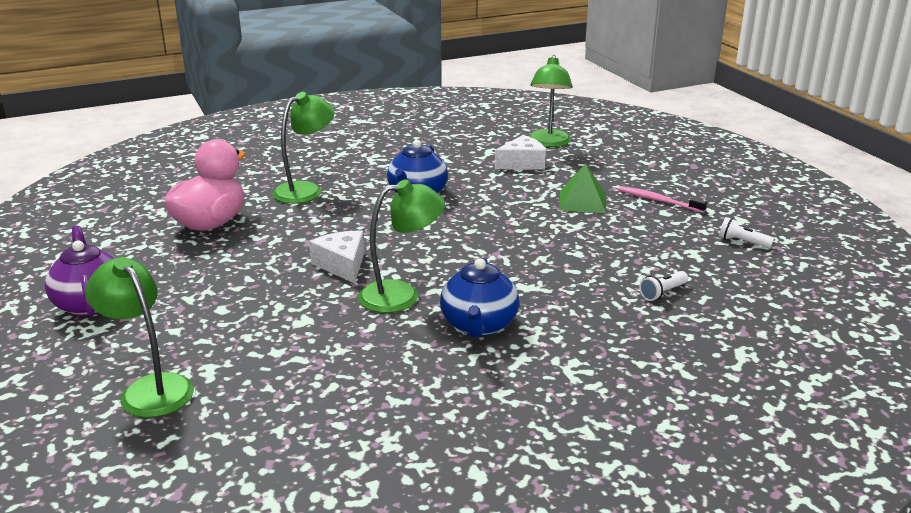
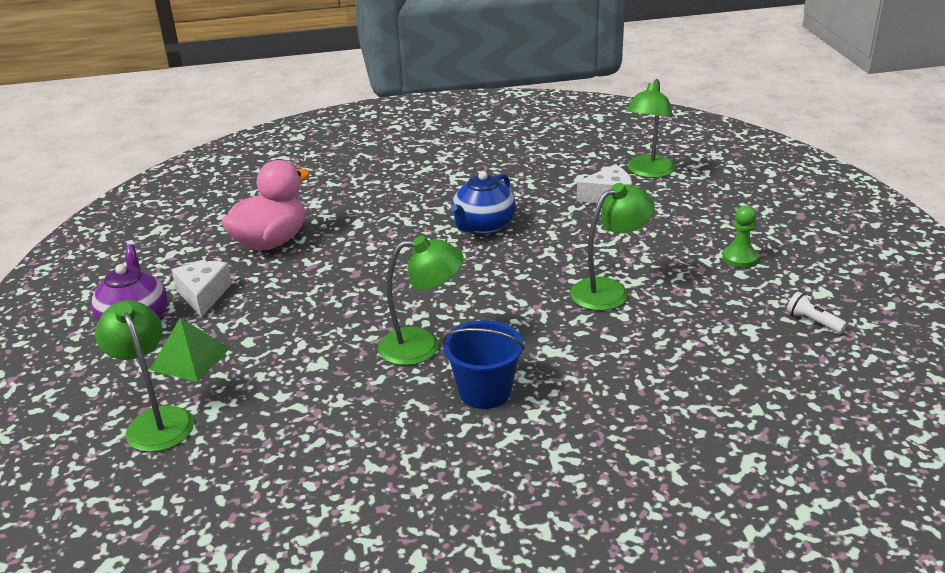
camera: 15 degrees right, 5 degrees up
green lamp [272,92,335,204] -> green lamp moved to [570,183,655,311]
white cheese [309,231,364,283] -> white cheese moved to [172,262,232,317]
blue teapot [440,258,519,337] -> blue bucket [442,320,525,409]
green pyramid [559,164,606,213] -> green pyramid moved to [150,318,230,382]
pink toothbrush [618,186,707,213] -> green pawn [723,205,758,268]
white flashlight [639,271,688,301] -> none

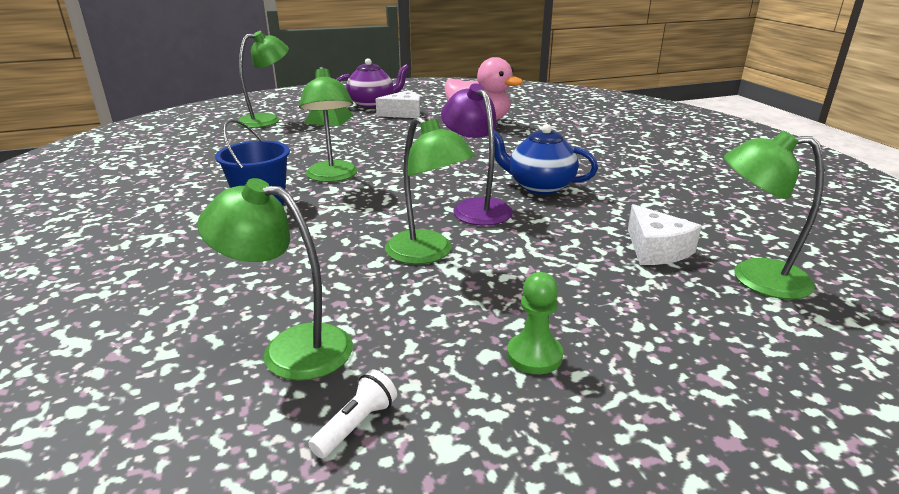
camera: 80 degrees right, 5 degrees down
none -> green lamp [197,178,353,381]
none -> purple lamp [441,83,513,226]

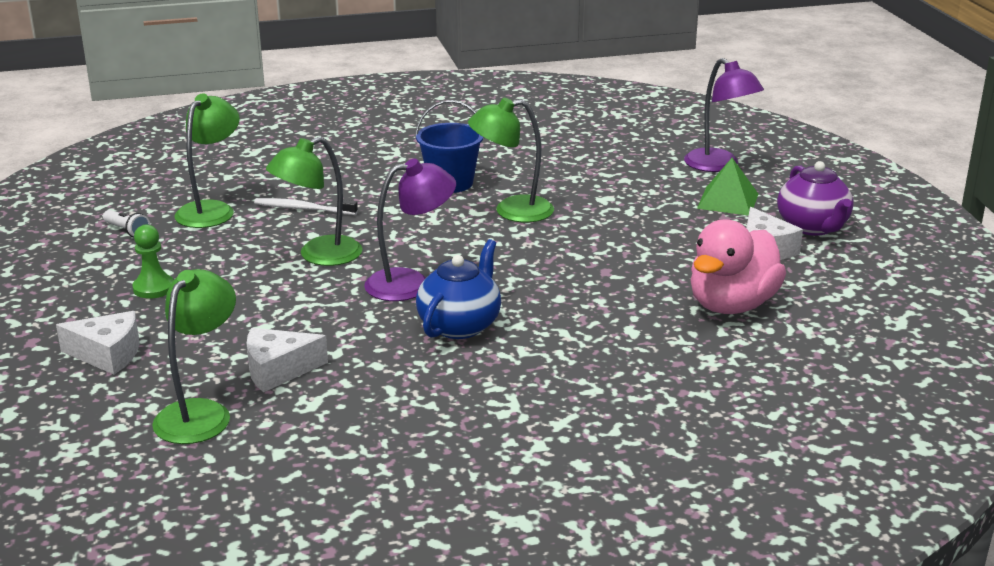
camera: 95 degrees right, 0 degrees up
green lamp [237,31,289,128] -> purple lamp [684,58,764,172]
none -> white cheese [56,311,139,374]
none -> white toothbrush [254,198,358,215]

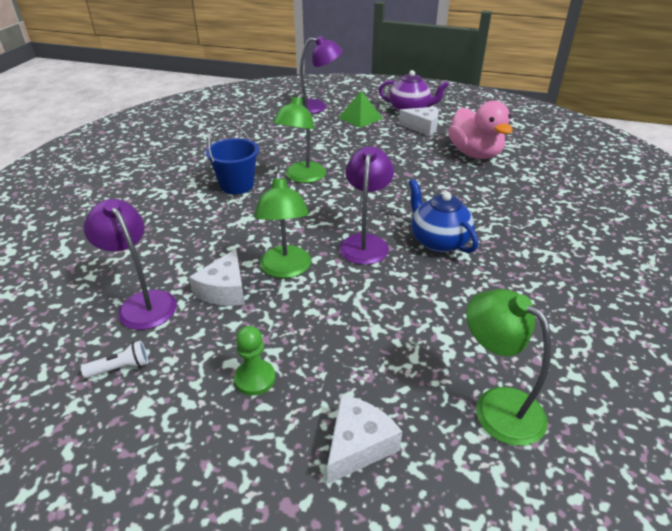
camera: 60 degrees left, 10 degrees up
green lamp [174,94,240,228] -> purple lamp [83,199,177,330]
white cheese [247,328,328,392] -> white cheese moved to [189,249,245,306]
white toothbrush [254,198,358,215] -> none

